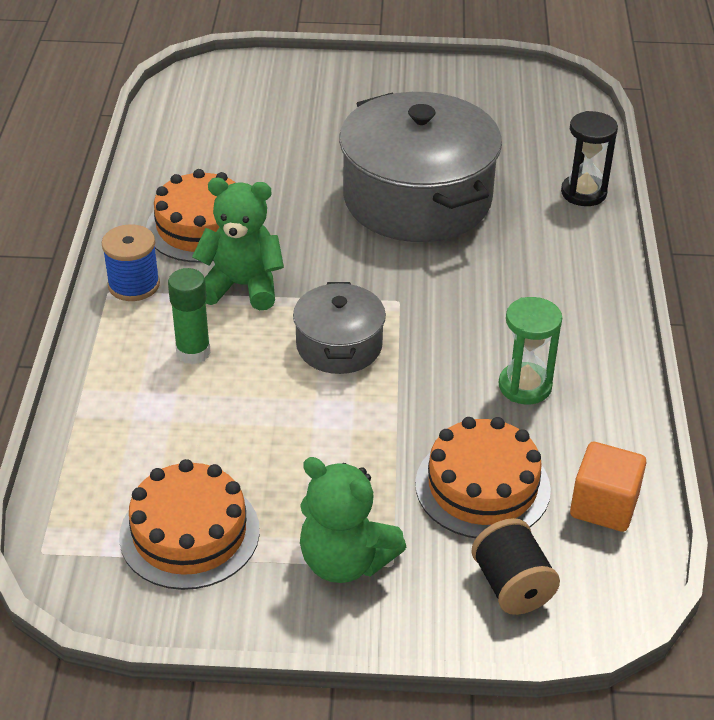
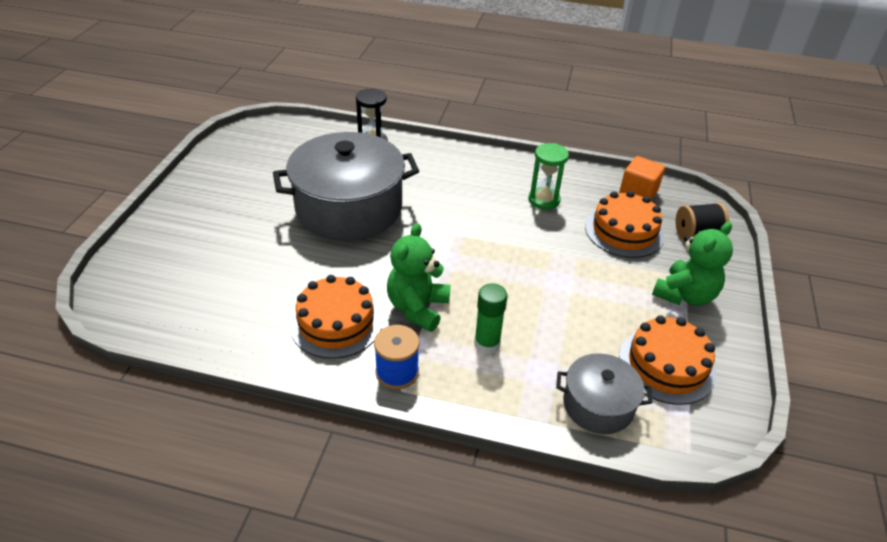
camera: 80 degrees left, 0 degrees up
grey pot [293,282,386,374] -> grey pot moved to [556,353,652,434]

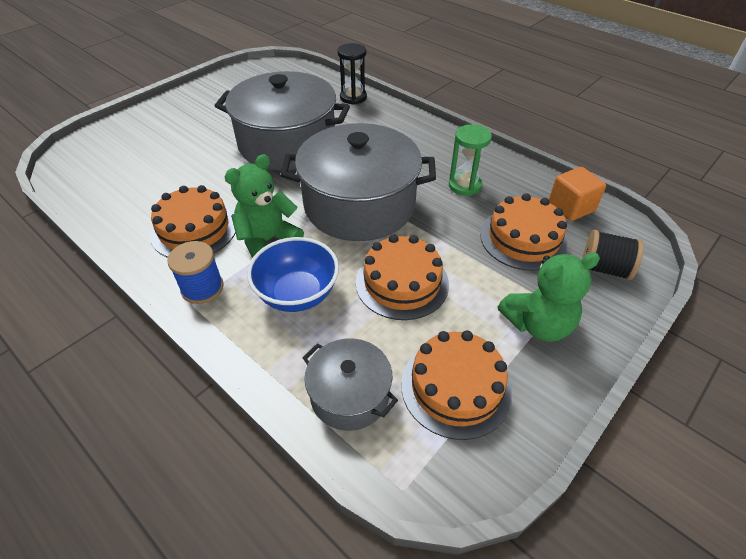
camera: 30 degrees right, 5 degrees up
green glue stick [474,283,507,354] -> blue bowl [247,237,339,312]
none -> grey pot [280,123,436,241]
none -> orange cake [356,234,449,320]

